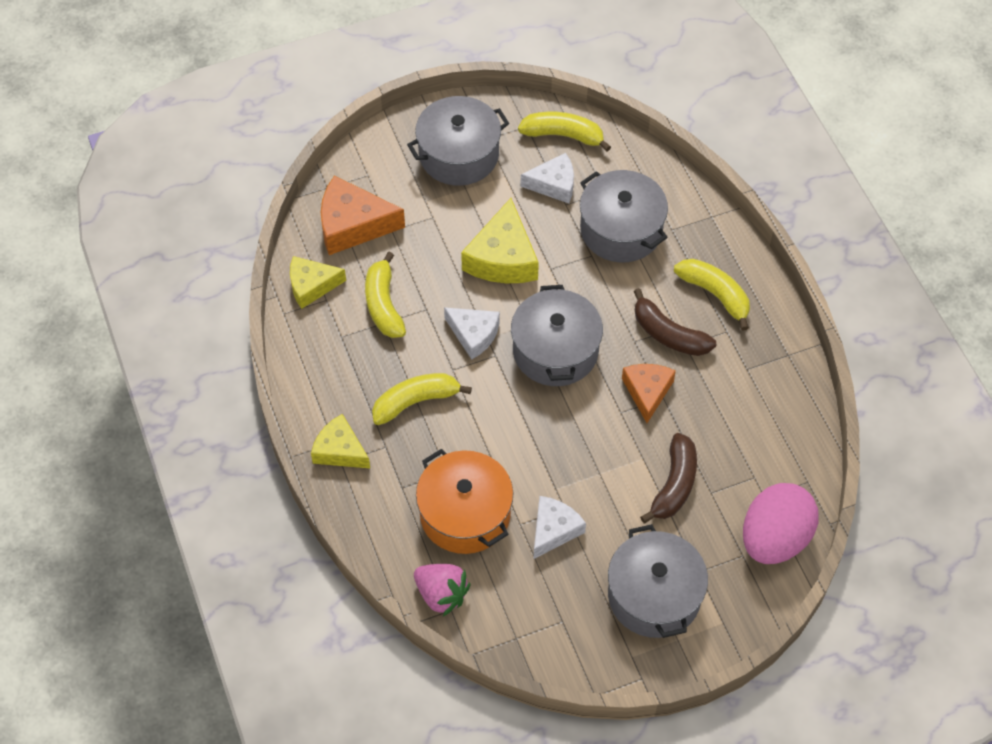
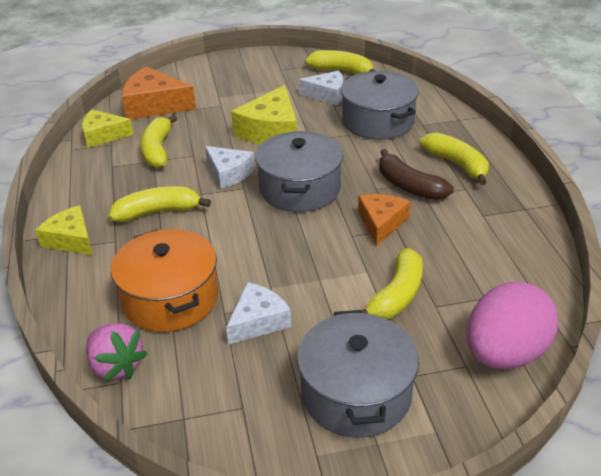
camera: 10 degrees right, 20 degrees down
grey pot [407,96,509,186] -> none
brown banana [640,433,697,523] -> yellow banana [362,248,423,319]

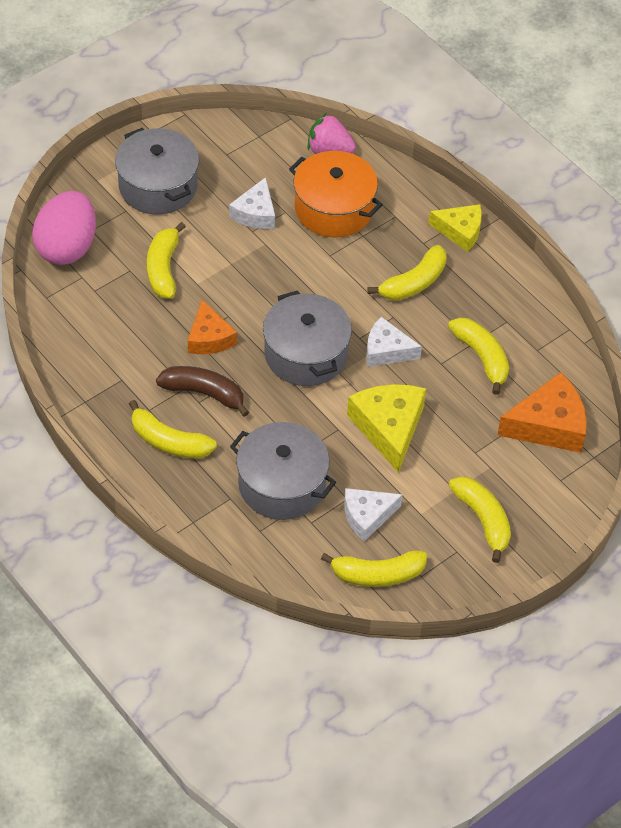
camera: 150 degrees right, 15 degrees up
yellow cheese [82,109,133,148] -> none
none -> yellow banana [449,476,511,563]

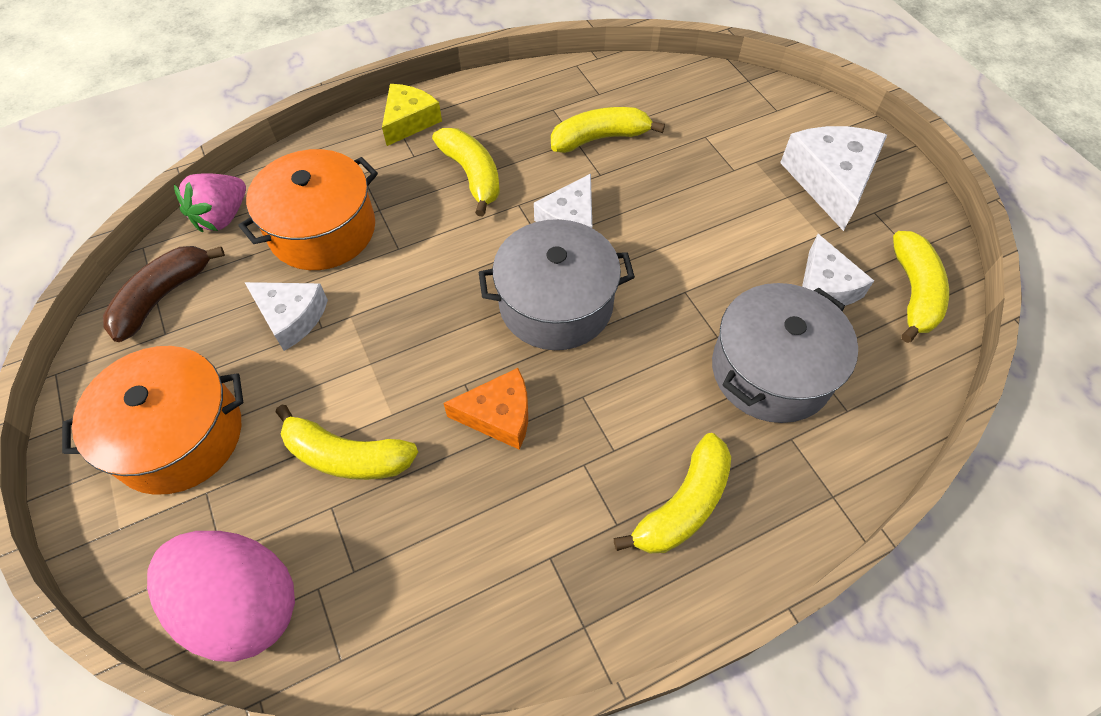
camera: 75 degrees left, 5 degrees up
grey pot [115,128,199,215] -> orange pot [62,346,243,495]
brown banana [156,366,249,417] -> brown banana moved to [103,246,225,342]
yellow cheese [347,384,426,473] -> none
yellow banana [449,476,511,563] -> white cheese [780,126,887,231]
orange cheese [498,372,587,453] -> none

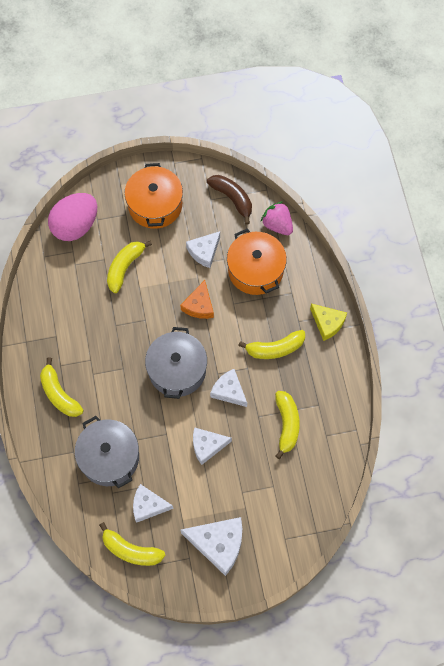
camera: 105 degrees right, 10 degrees up
orange cheese [444,368,528,450] -> orange cheese moved to [180,280,214,319]
none -> white cheese [193,427,232,465]

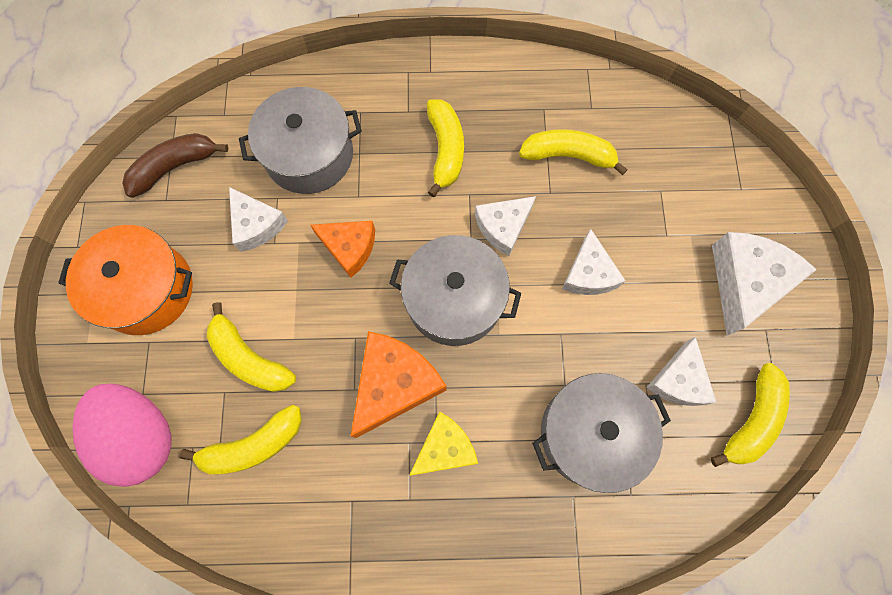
camera: 80 degrees left, 5 degrees up
yellow banana [40,358,84,417] -> yellow banana moved to [179,405,302,474]
orange pot [227,229,287,295] -> grey pot [239,87,362,194]
pink strawberry [261,202,293,235] -> none
yellow cheese [310,303,347,341] -> yellow cheese moved to [409,411,478,476]
none -> orange cheese [350,331,447,438]

